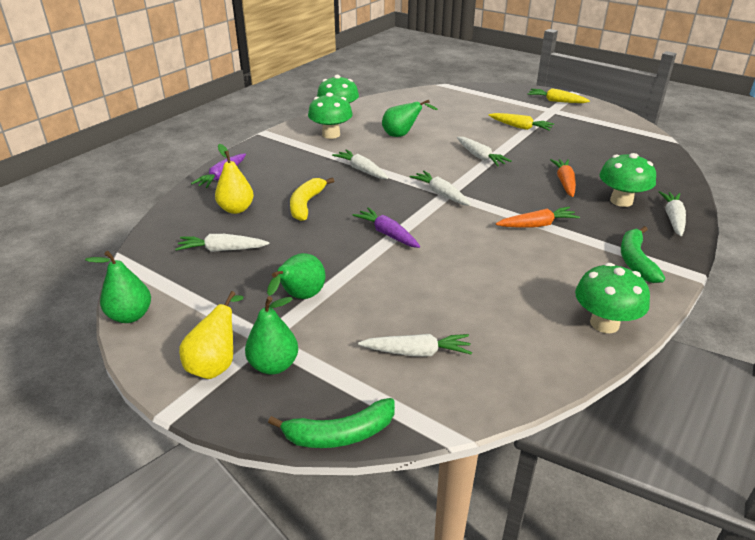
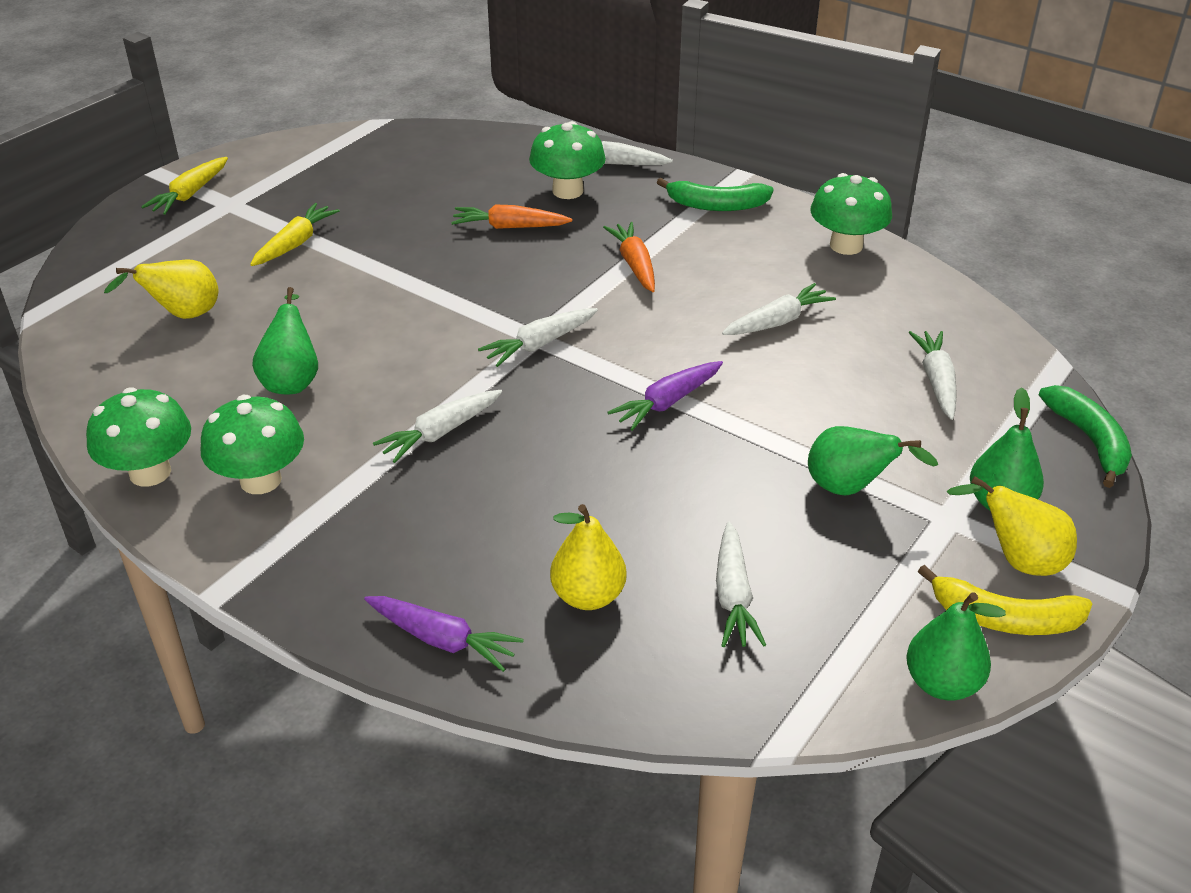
camera: 90 degrees left, 5 degrees up
yellow banana [290,177,334,221] -> yellow banana moved to [918,565,1092,635]
white carrot [457,137,511,166] -> white carrot moved to [722,283,836,335]
none -> yellow pear [104,260,218,319]

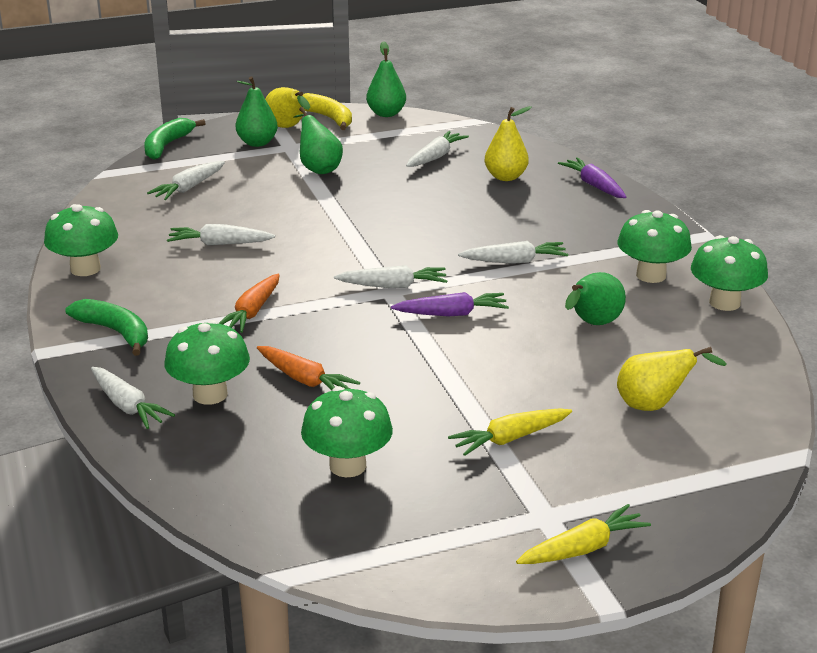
camera: 145 degrees left, 10 degrees down
purple carrot [607,361,723,431] -> purple carrot moved to [391,292,509,317]
none -> green mushroom [301,386,393,477]

